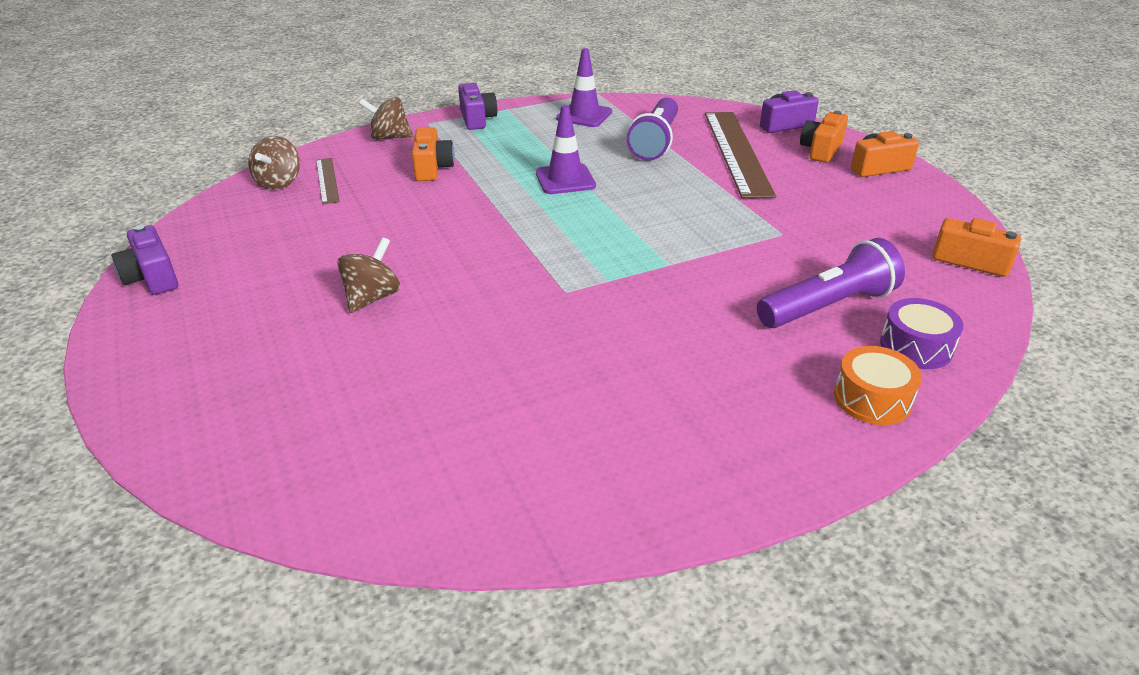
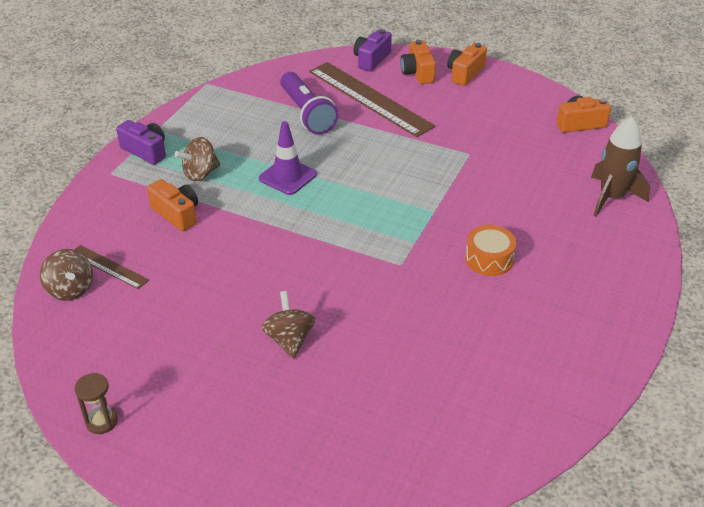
camera: 40 degrees left, 5 degrees up
purple camera [111,225,178,295] -> brown hourglass [75,373,118,434]
brown spinning top [359,97,413,140] -> brown spinning top moved to [174,137,220,181]
purple traffic cone [556,48,612,127] -> none
purple flashlight [757,238,905,328] -> none
orange drum [834,346,922,425] -> orange drum moved to [465,225,516,276]
purple drum [880,298,963,369] -> brown rocket [591,116,650,217]

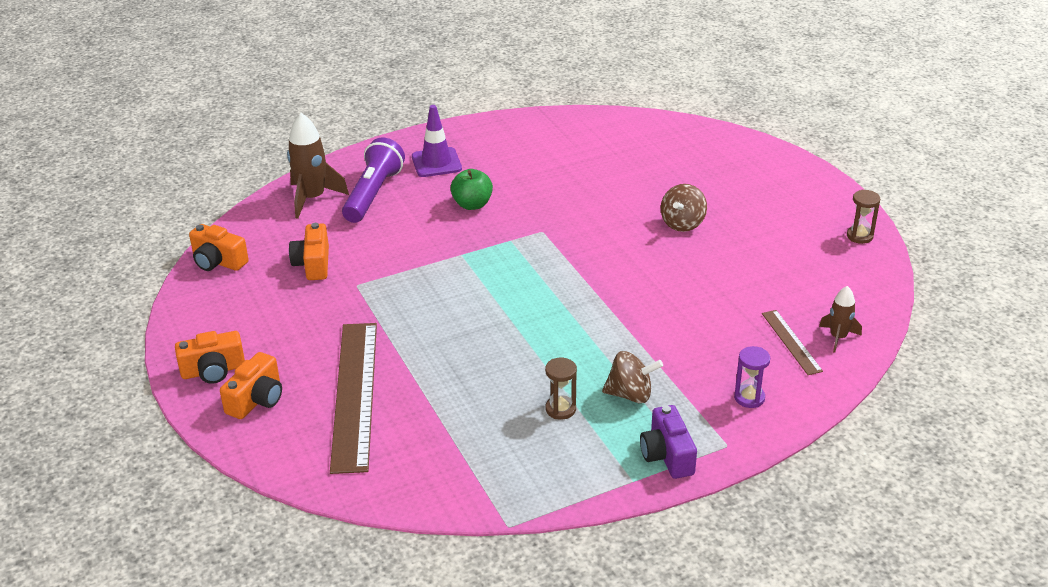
camera: 140 degrees left, 5 degrees down
brown spinning top [40,249,93,301] -> brown rocket [819,286,862,353]
orange camera [147,179,198,231] -> orange camera moved to [289,223,329,280]
purple traffic cone [259,121,317,195] -> purple traffic cone moved to [412,105,462,177]
purple flashlight [280,72,338,135] -> purple flashlight moved to [342,138,405,223]
purple camera [353,29,392,72] -> none
orange drum [465,225,516,276] -> green apple [451,169,493,210]
none -> brown hourglass [545,358,577,420]
none -> purple hourglass [734,346,770,408]

